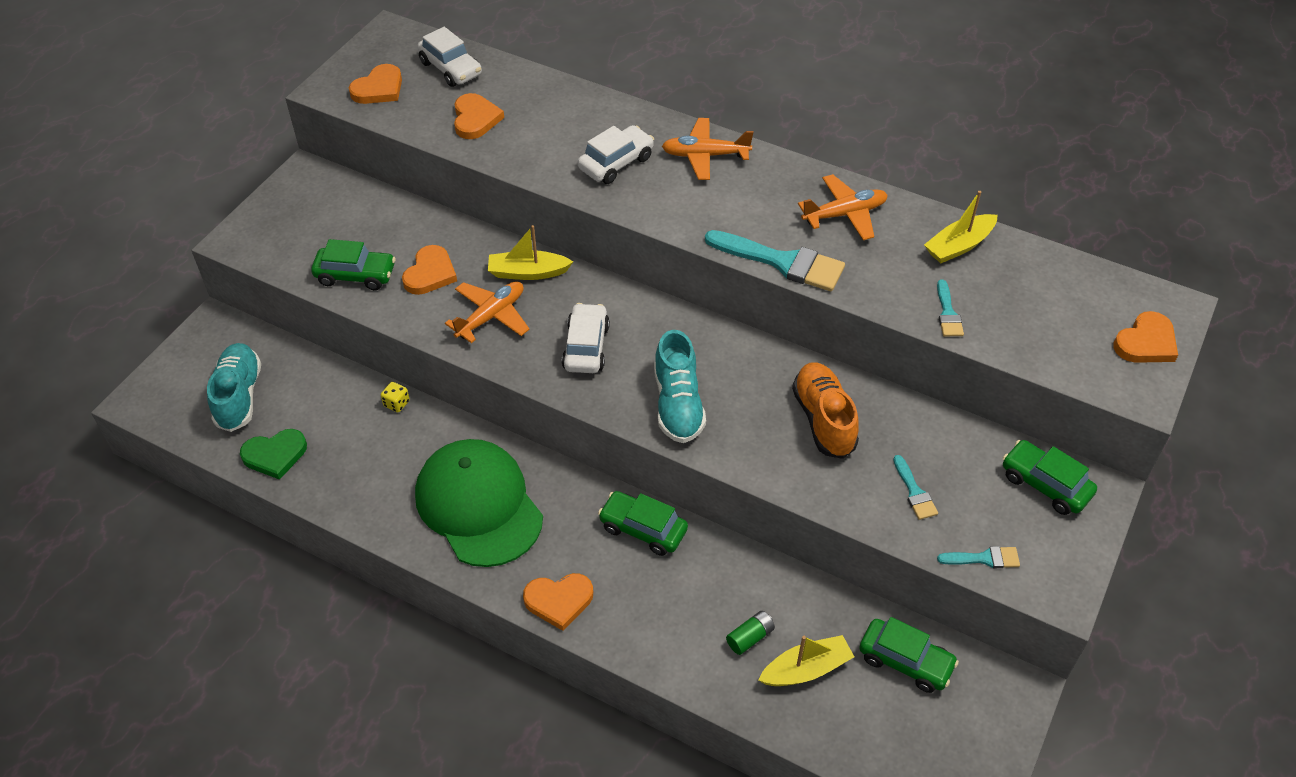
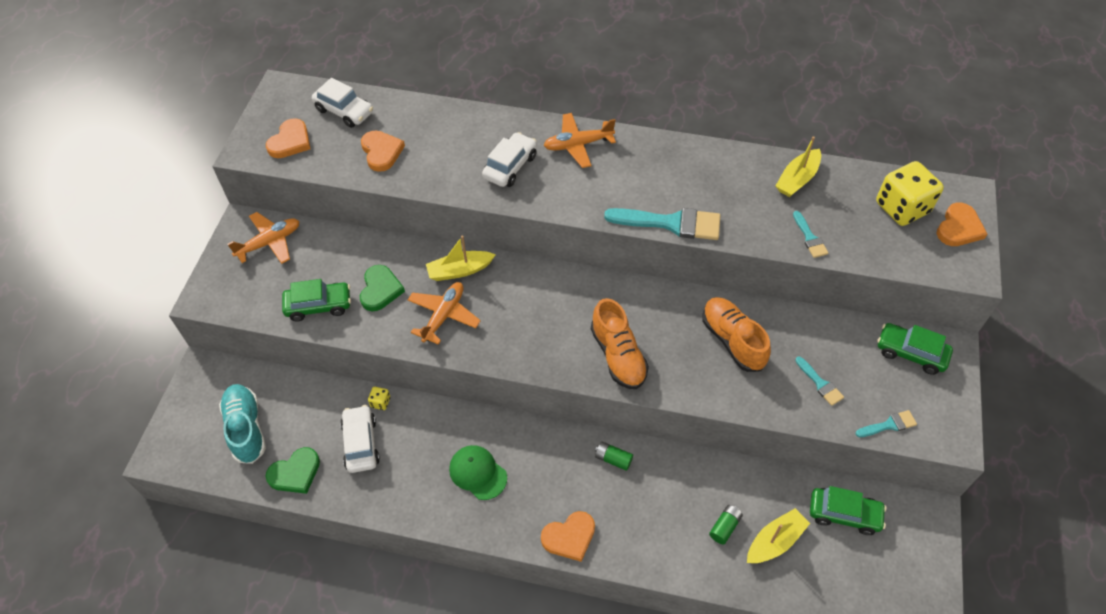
camera: 15 degrees left, 5 degrees up
orange heart [402,245,457,295] -> green heart [360,265,405,311]
green cap [415,439,543,567] -> green cap [449,445,507,500], size x0.52
white car [562,303,610,373] -> white car moved to [340,405,380,473]
green car [598,491,688,556] -> green battery [595,441,633,471]
turquoise shoe [654,330,706,443] -> orange shoe [591,298,649,389]
orange plane [798,174,888,240] -> orange plane moved to [227,212,299,264]
none -> yellow dice [876,161,944,226]

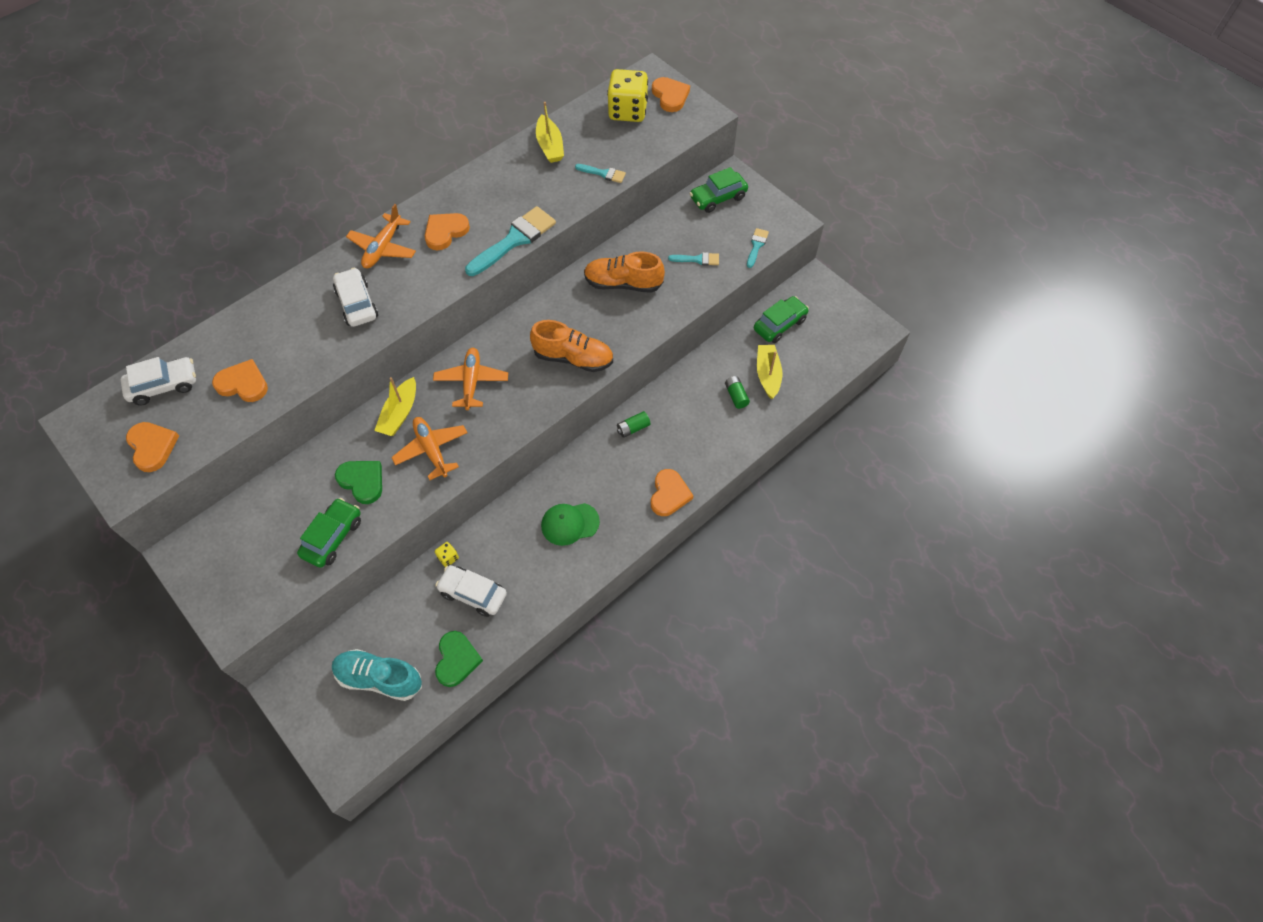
camera: 55 degrees left, 5 degrees up
orange plane [227,212,299,264] -> orange plane moved to [433,348,508,410]
none -> orange heart [425,213,470,251]

